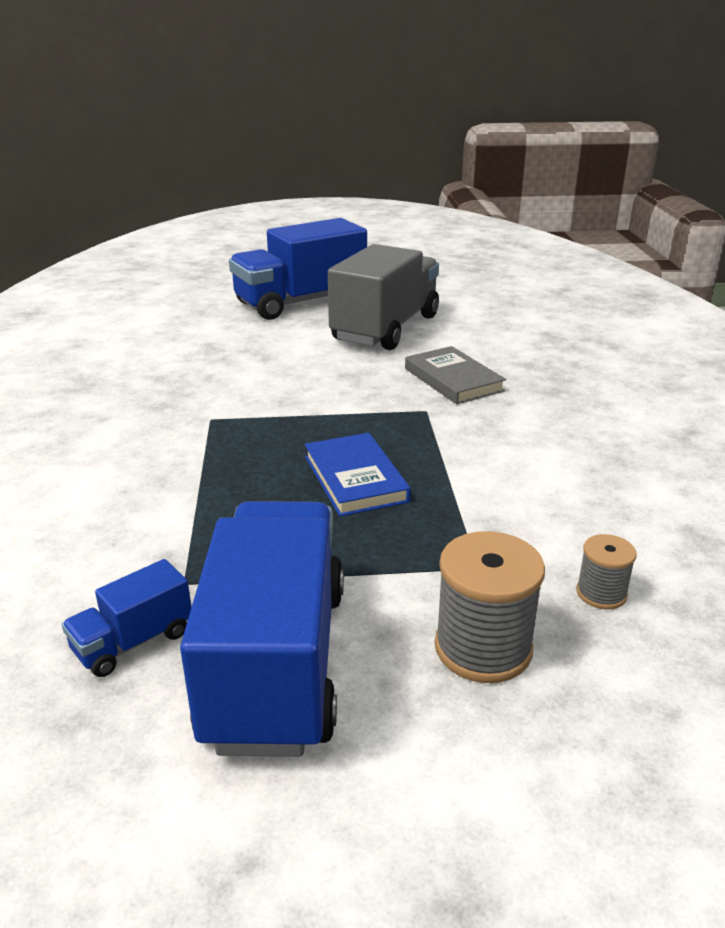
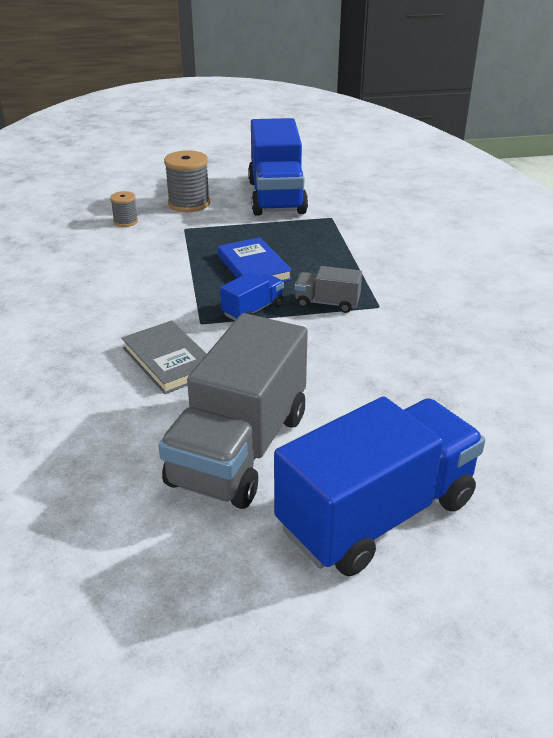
camera: 175 degrees right, 5 degrees up
blue truck [62,559,191,677] -> blue truck moved to [220,272,284,321]
none -> grey truck [294,266,362,313]

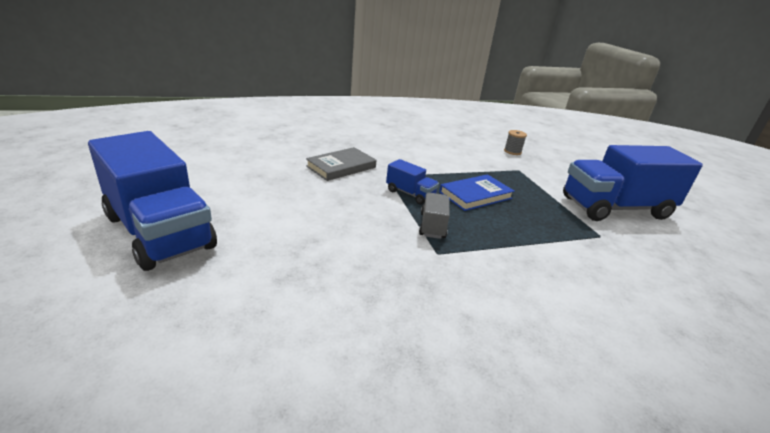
camera: 80 degrees right, 5 degrees down
grey truck [158,313,308,509] -> none
grey spool [164,150,210,212] -> none

